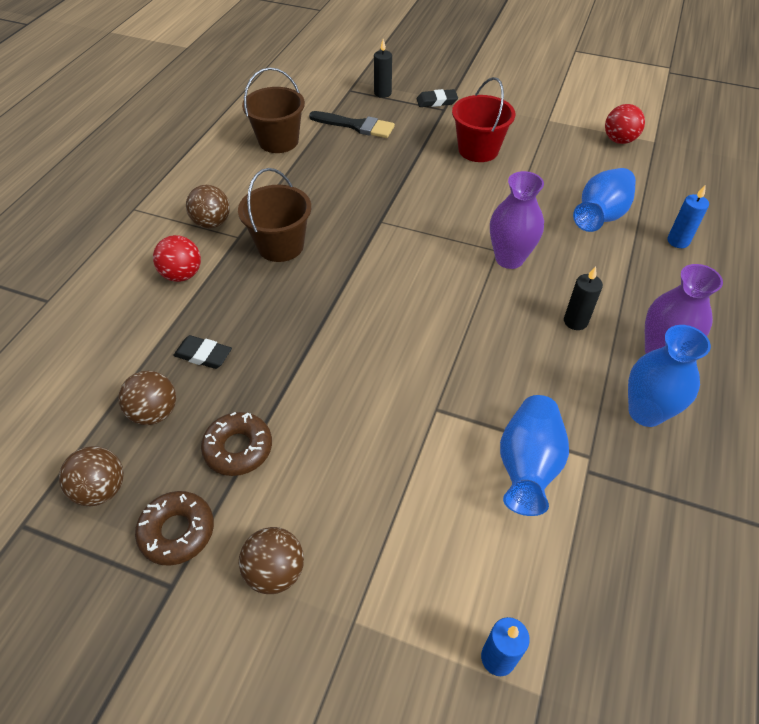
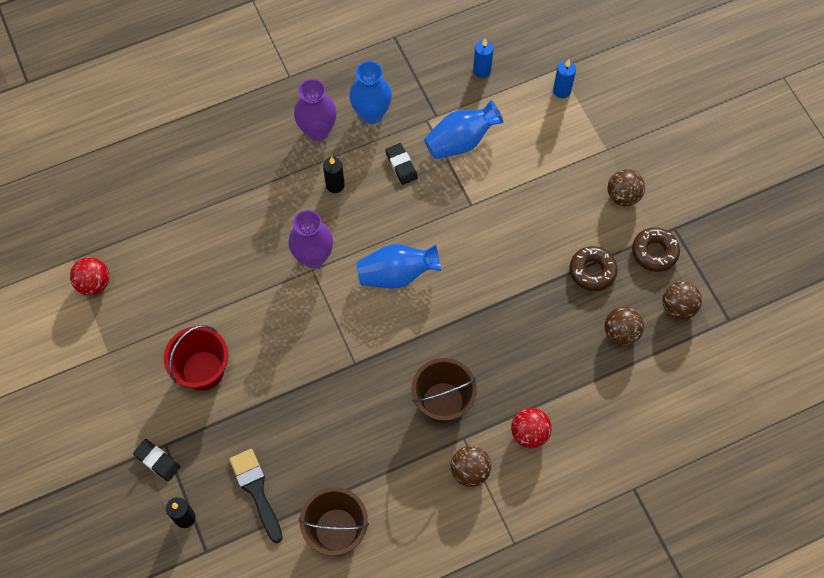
camera: 135 degrees left, 15 degrees up
black eraser [173,335,232,369] -> black eraser moved to [385,143,418,185]
blue vase [573,168,636,232] -> blue vase moved to [356,244,441,289]
blue candle [667,185,709,248] -> blue candle moved to [473,38,494,78]

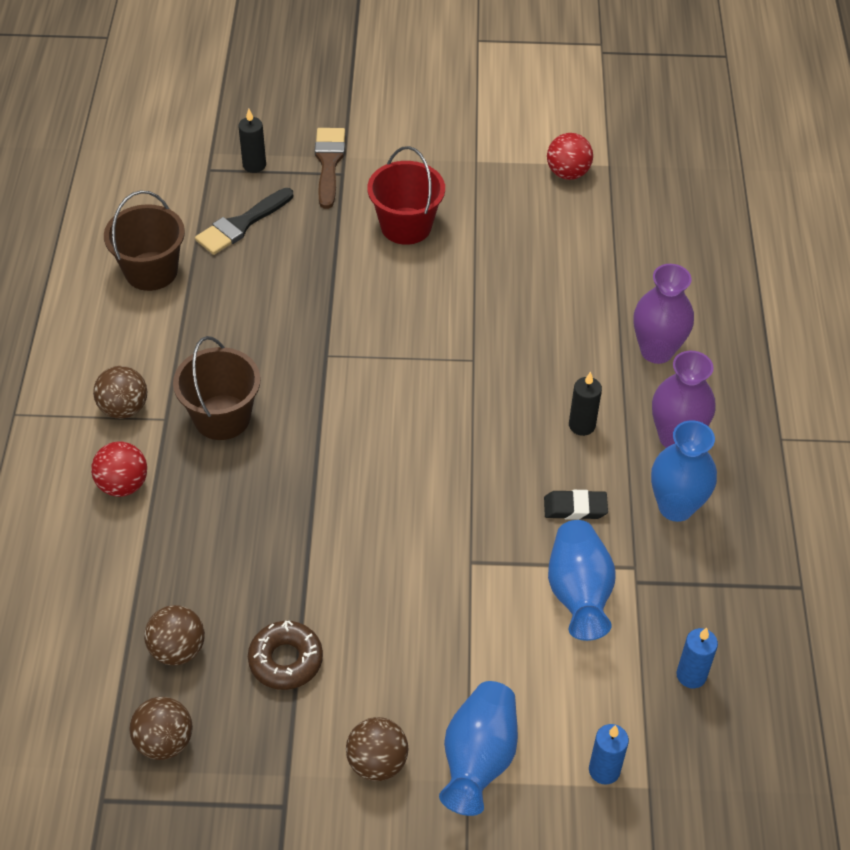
camera: 115 degrees right, 15 degrees down
black eraser [133,439,180,481] -> brown brush [315,128,345,209]
black brush [229,449,283,543] -> black brush turned 135 degrees clockwise [195,188,294,255]
purple vase [288,210,333,268] -> purple vase moved to [634,264,694,364]
blue vase [356,244,441,289] -> blue vase moved to [439,681,518,816]
brown donut [632,227,680,272] -> none

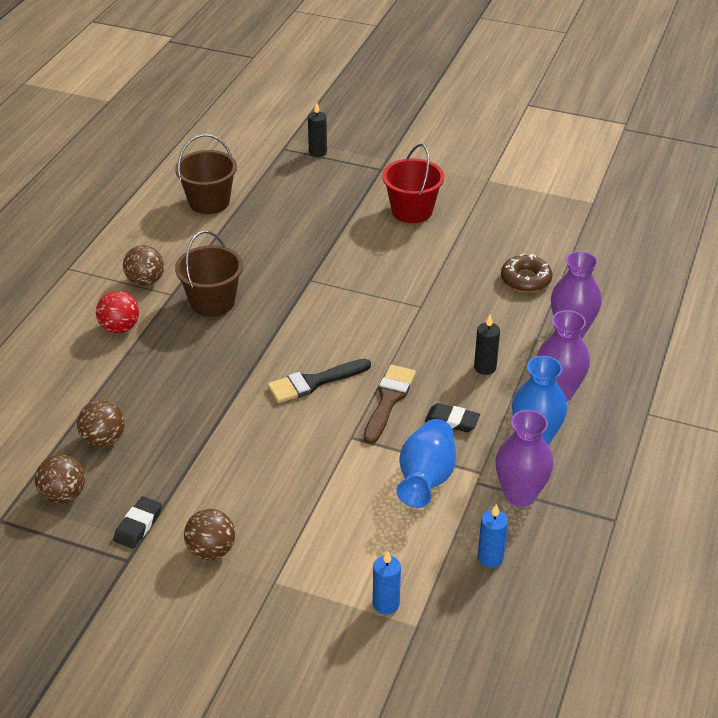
camera: 20 degrees right, 10 degrees down
black brush [195,188,294,255] -> black brush moved to [267,359,371,403]
brown donut [248,621,323,690] -> brown donut moved to [501,254,552,292]
brown brush [315,128,345,209] -> brown brush moved to [364,365,416,444]
blue vase [439,681,518,816] -> none
red ball [547,133,593,180] -> none
none -> black eraser [113,496,162,548]
none -> purple vase [495,410,553,507]

